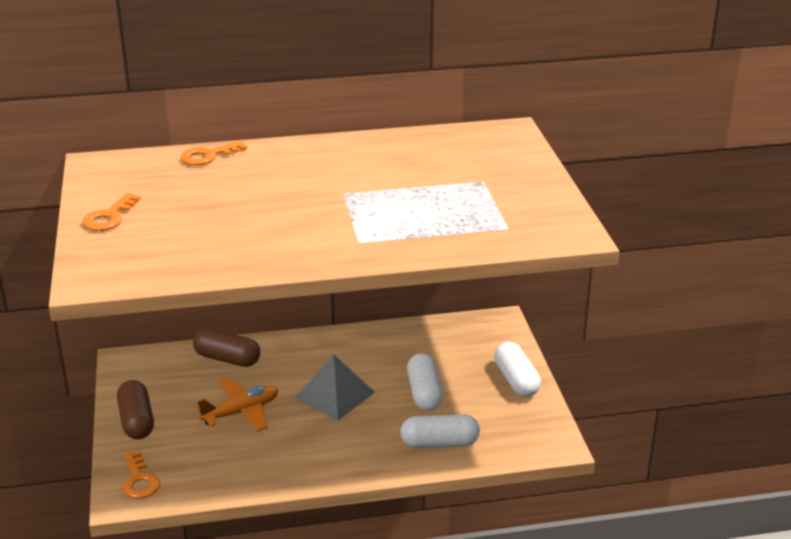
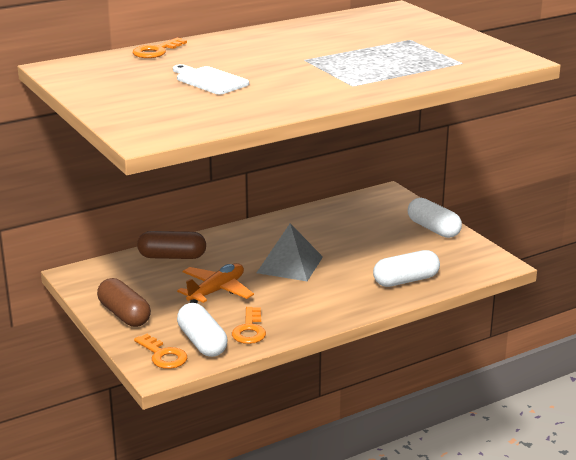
camera: 20 degrees left, 5 degrees down
orange key [82,193,141,231] -> orange key moved to [232,307,266,344]
white capsule [407,353,444,411] -> white capsule moved to [177,303,228,357]
none -> white cutting board [173,64,249,94]

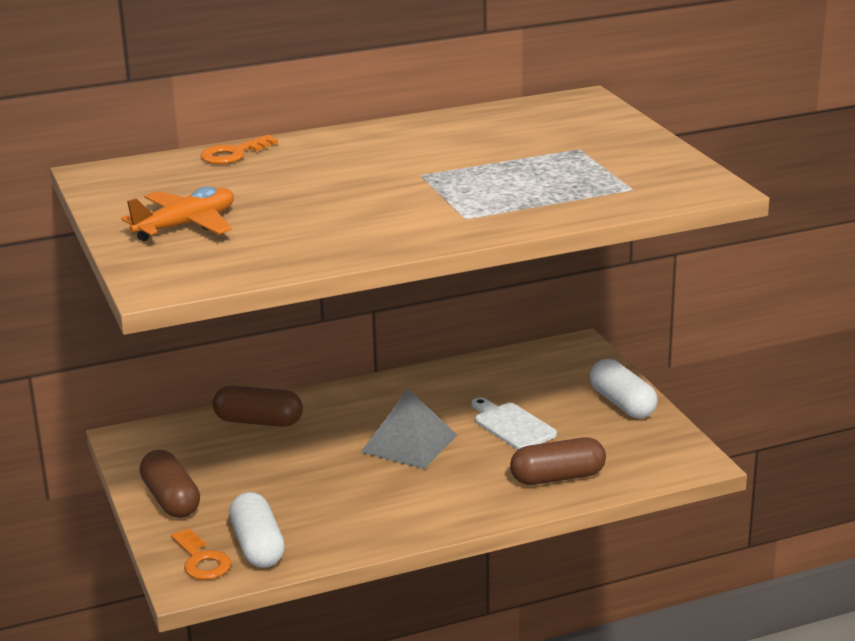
camera: 10 degrees right, 0 degrees up
white cutting board [173,64,249,94] -> white cutting board moved to [472,397,557,450]
orange plane [177,263,254,303] -> orange plane moved to [121,186,234,241]
orange key [232,307,266,344] -> none
white capsule [373,250,440,287] -> brown capsule [510,437,606,485]

